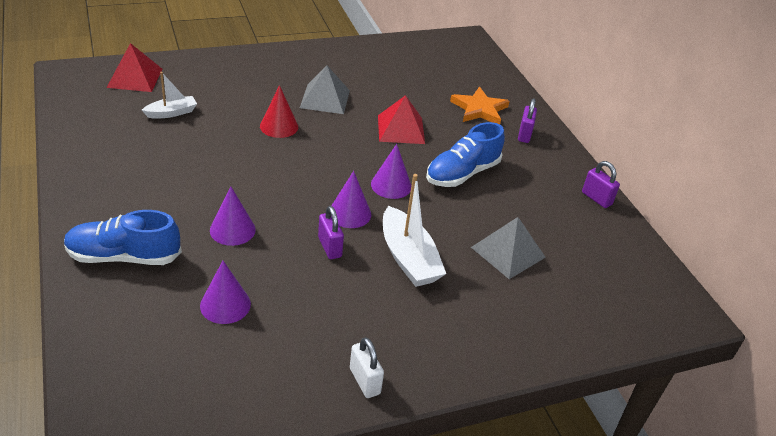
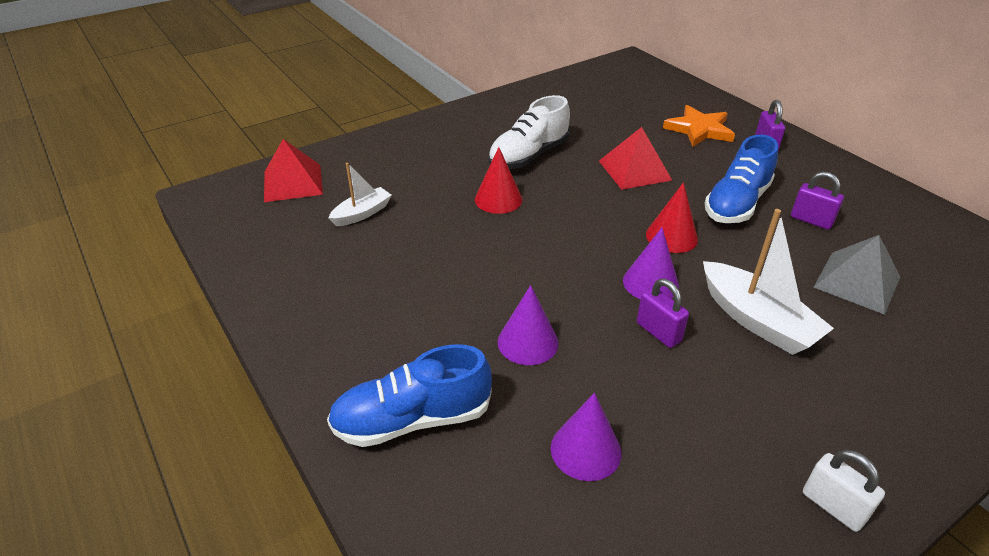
camera: 10 degrees left, 0 degrees up
grey pyramid [300,66,350,114] -> white shoe [488,95,570,169]
purple cone [371,144,411,199] -> red cone [646,182,698,253]
purple padlock [582,161,620,208] -> purple padlock moved to [791,172,844,230]

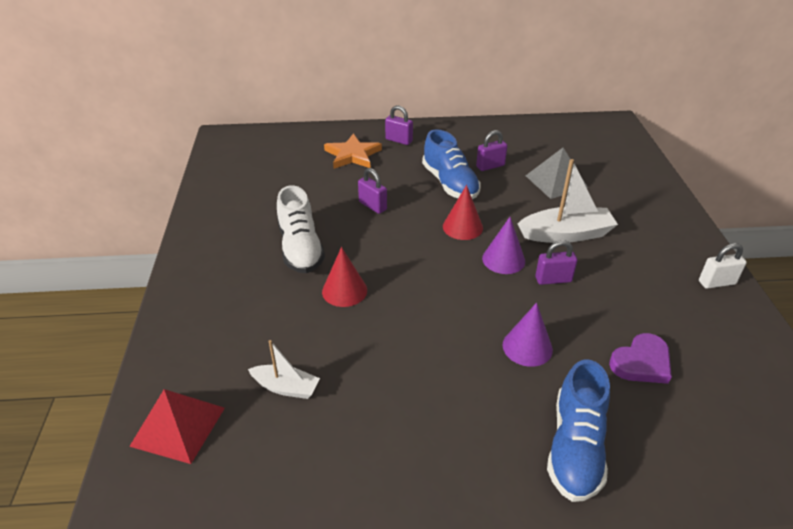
camera: 60 degrees left, 0 degrees up
white boat [329,163,392,226] -> white boat turned 120 degrees clockwise [248,340,320,399]
purple cone [551,393,622,481] -> purple heart [609,333,672,384]
red pyramid [599,127,672,190] -> purple padlock [358,168,387,214]

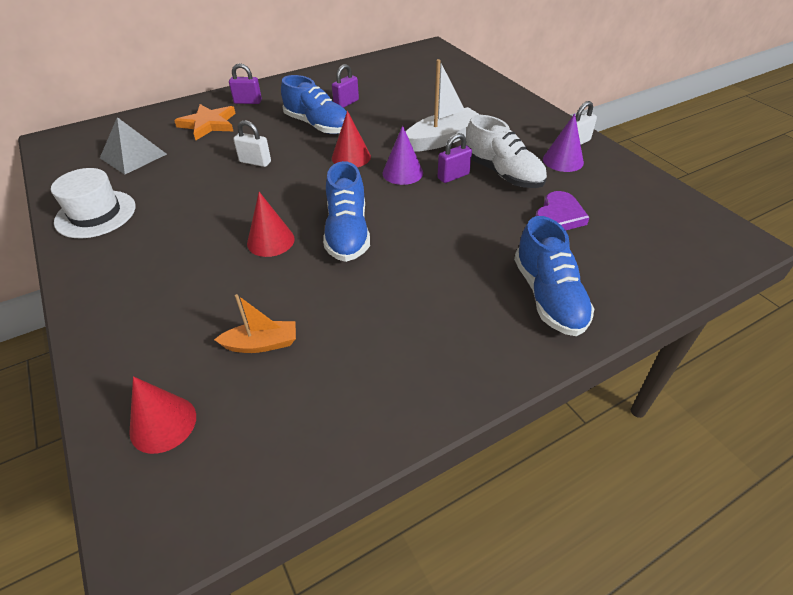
camera: 25 degrees left, 5 degrees up
red pyramid [129,389,225,464] -> red cone [129,376,196,454]
white boat [248,340,320,399] -> orange boat [214,294,296,353]
white shoe [277,185,325,273] -> white shoe moved to [466,115,547,188]
purple padlock [358,168,387,214] -> white padlock [233,120,271,167]
purple cone [503,303,553,367] -> purple cone moved to [543,113,584,172]
grey pyramid [526,148,588,199] -> grey pyramid moved to [100,117,167,174]
none -> white hat [51,168,136,238]
none -> blue shoe [323,161,370,262]

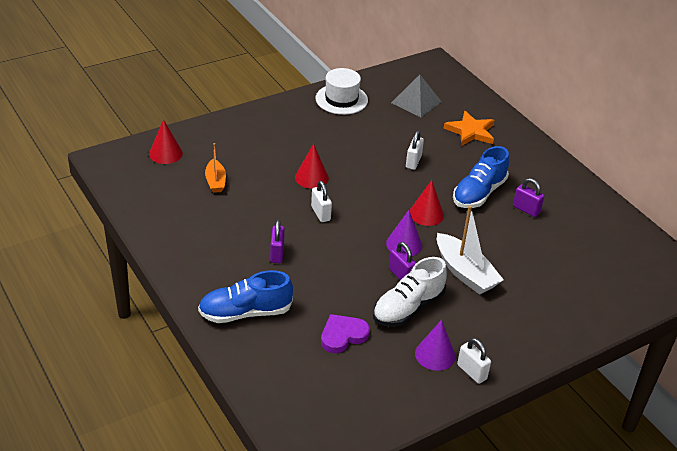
camera: 85 degrees right, 5 degrees down
purple padlock [229,63,262,104] -> purple padlock moved to [270,220,285,263]
blue shoe [323,161,370,262] -> white padlock [311,181,332,222]
purple heart [535,191,590,230] -> purple heart turned 120 degrees clockwise [321,314,370,353]

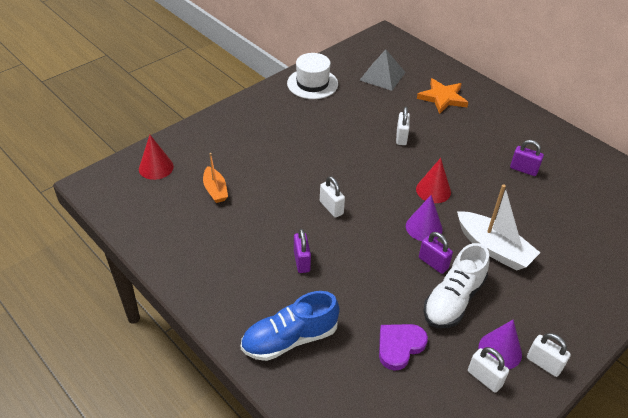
camera: 10 degrees left, 5 degrees up
red cone [295,144,329,189] -> none
blue shoe [453,146,509,208] -> none
none -> white padlock [468,347,509,393]

